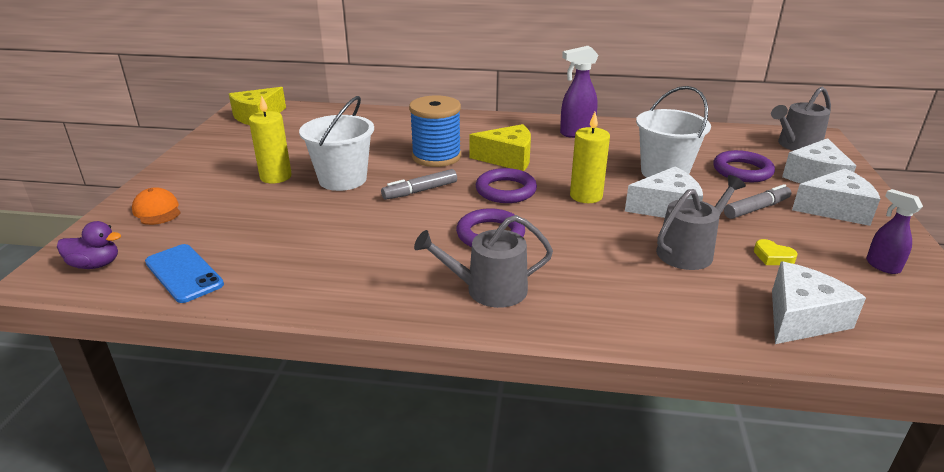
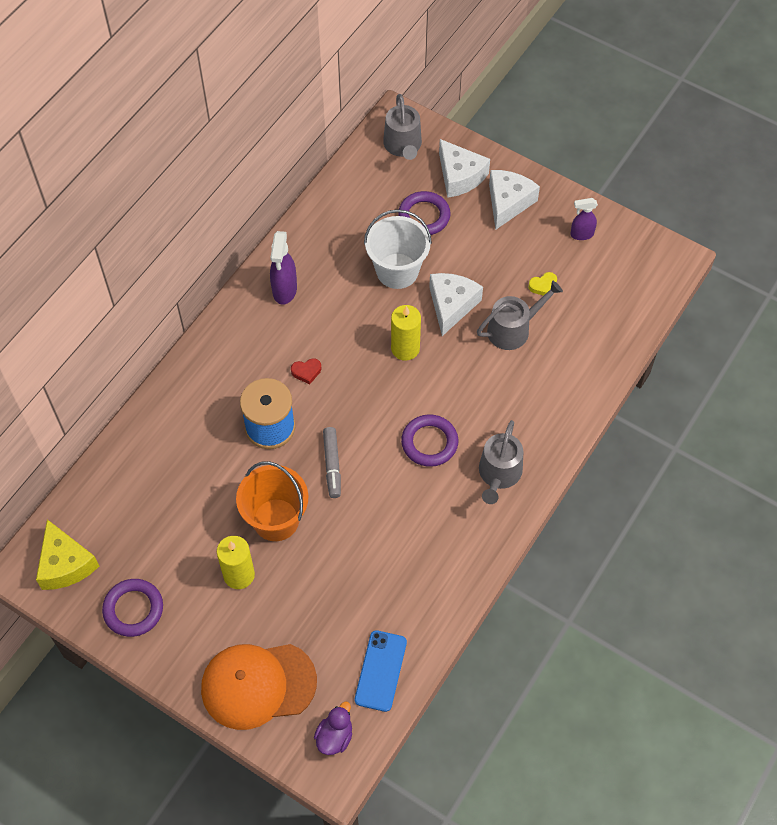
camera: 65 degrees left, 30 degrees up
orange cap [132,187,181,225] -> orange cap [201,644,317,730], size x2.07
blue phone [145,244,224,303] -> blue phone turned 60 degrees counterclockwise [355,630,407,712]
white bucket [299,96,374,191] -> orange bucket [236,461,308,541]
yellow cheese [469,124,531,171] -> red heart [291,358,321,385]
purple ring [476,168,537,203] -> purple ring moved to [102,579,163,637]
grey watering can [656,175,746,270] -> grey watering can turned 75 degrees clockwise [477,281,563,350]
grey marker [724,184,791,219] -> none
white cheese [772,262,866,344] -> none

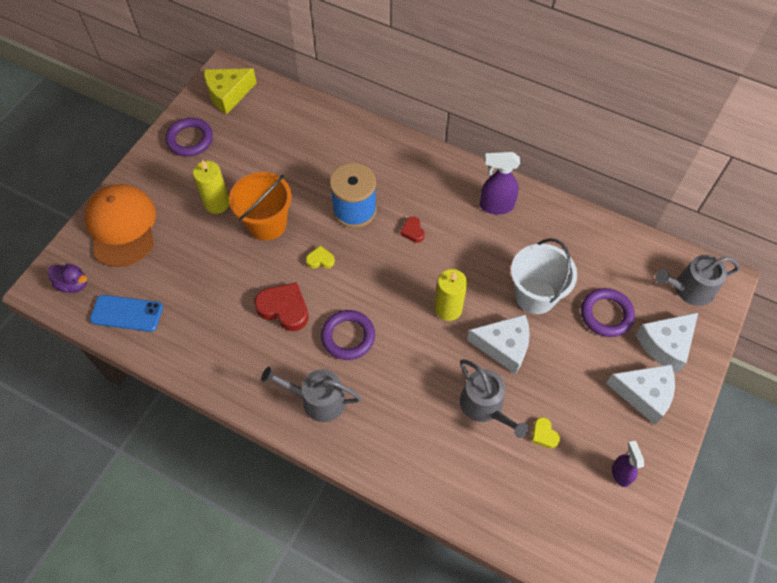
camera: 85 degrees right, 0 degrees up
grey marker [323,427,341,498] -> yellow heart [306,245,335,269]
none -> red heart [254,282,309,331]

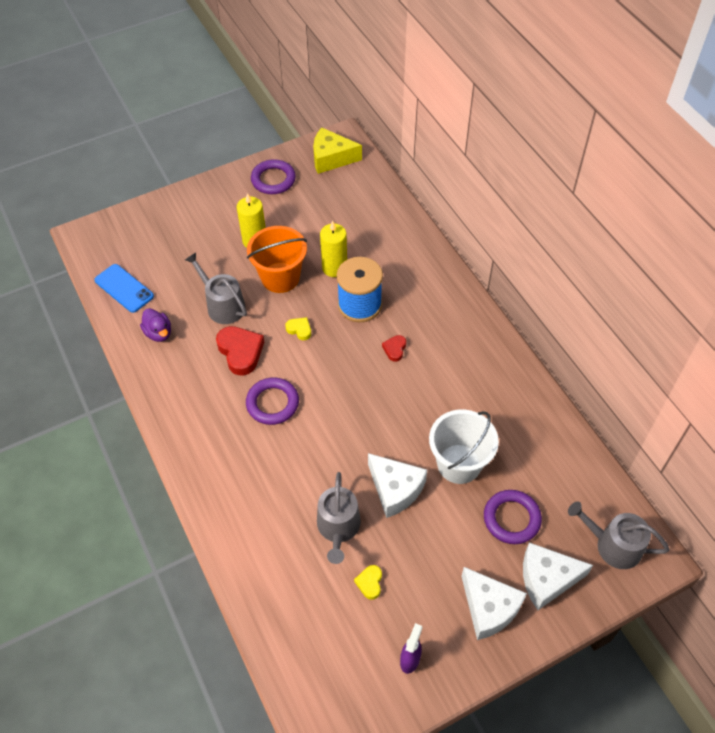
camera: 35 degrees right, 5 degrees down
purple duck [48,264,87,293] -> purple duck moved to [140,308,171,342]
orange cap [85,184,156,267] -> none
grey watering can [261,367,361,422] -> grey watering can moved to [185,252,247,324]
yellow candle [435,269,467,321] -> yellow candle moved to [320,221,347,277]
purple spray bottle [480,152,520,215] -> none

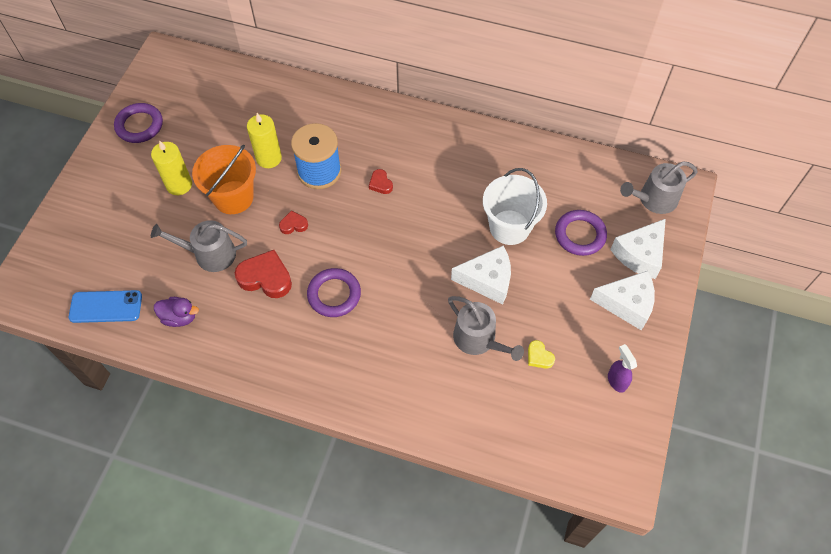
camera: 45 degrees left, 5 degrees up
yellow heart [285,317,311,340] -> red heart [279,211,308,234]
yellow cheese [313,127,362,174] -> none

